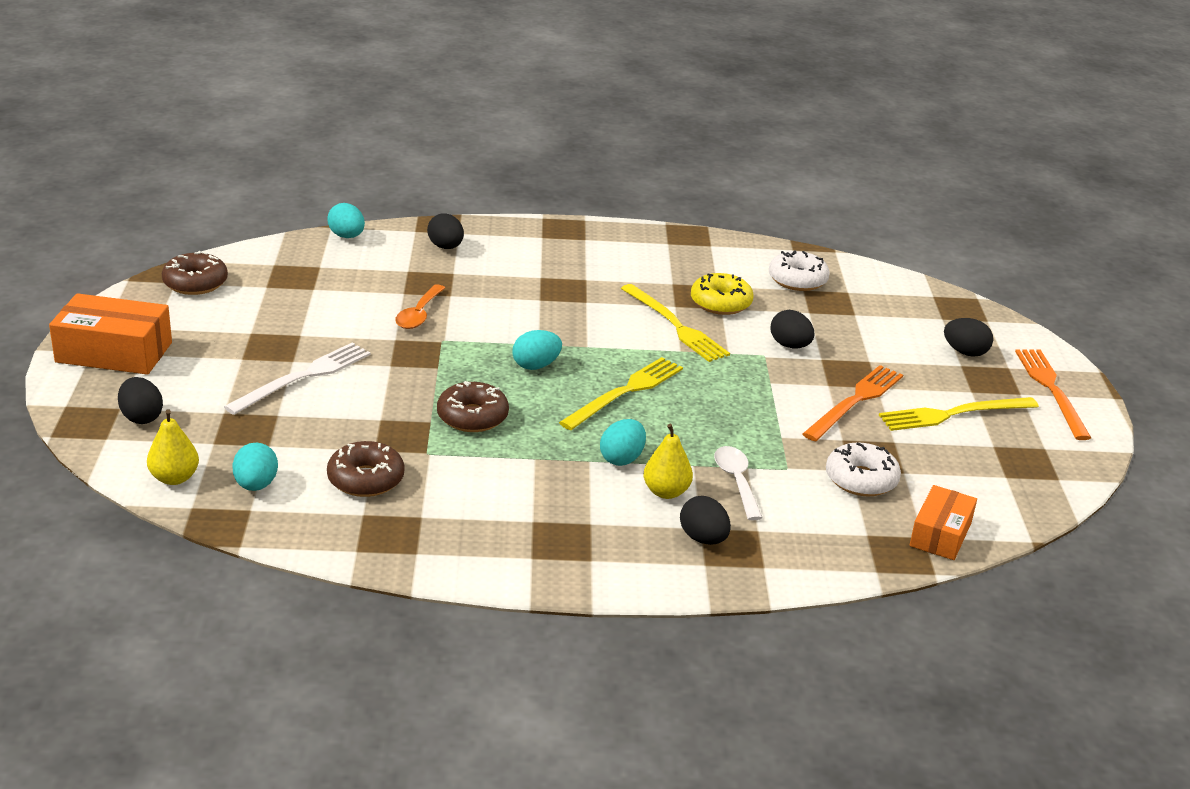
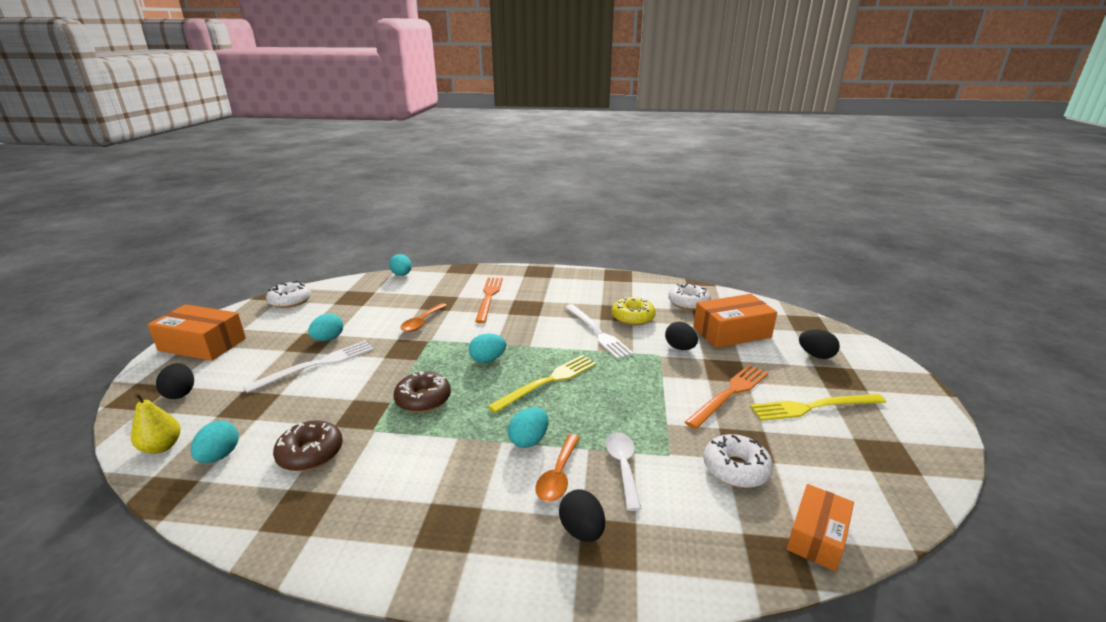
camera: 10 degrees right, 5 degrees down
brown donut [162,251,228,295] -> white donut [266,281,311,308]
black egg [427,213,464,249] -> none
yellow fork [621,284,730,362] -> white fork [565,304,634,359]
yellow pear [644,424,693,499] -> orange spoon [535,434,580,502]
orange fork [1015,349,1091,440] -> orange fork moved to [475,278,503,323]
none -> turquoise egg [308,313,343,341]
none -> orange box [693,294,777,348]

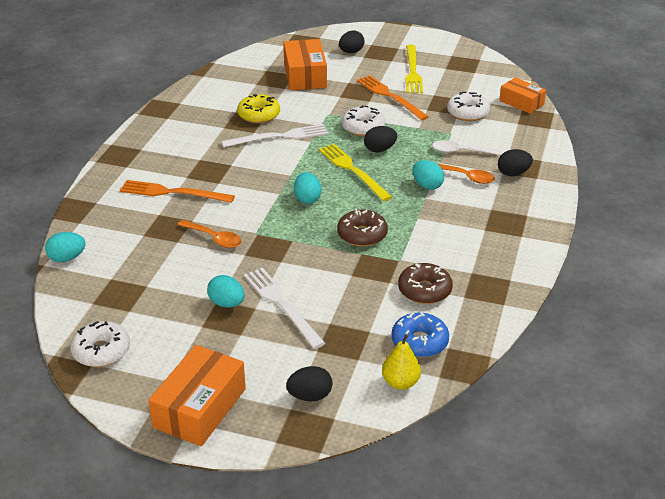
camera: 80 degrees left, 10 degrees up
turquoise egg [191,421,239,463] -> blue donut [391,312,449,358]
black egg [665,322,698,350] -> black egg moved to [364,126,397,152]
white donut [668,283,711,310] -> white donut moved to [342,105,385,136]

